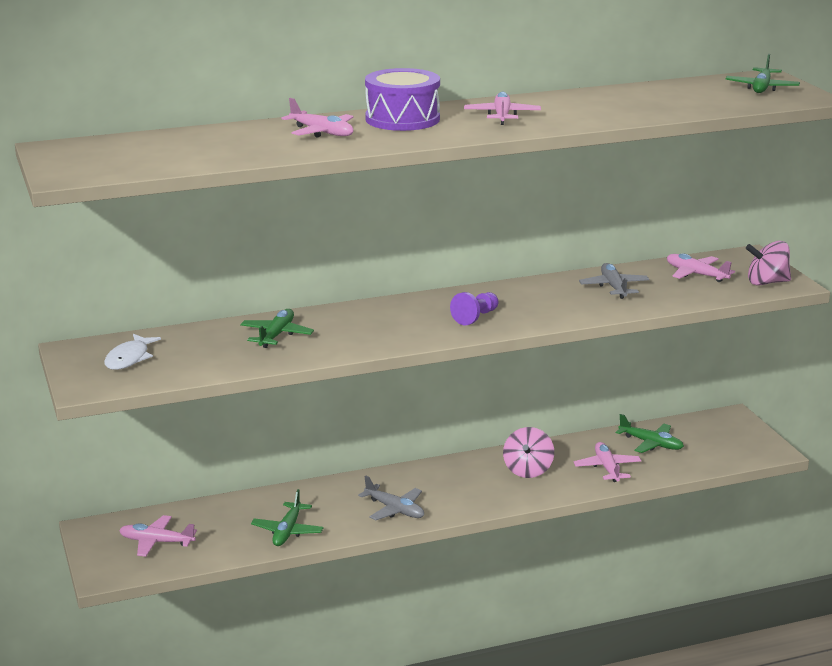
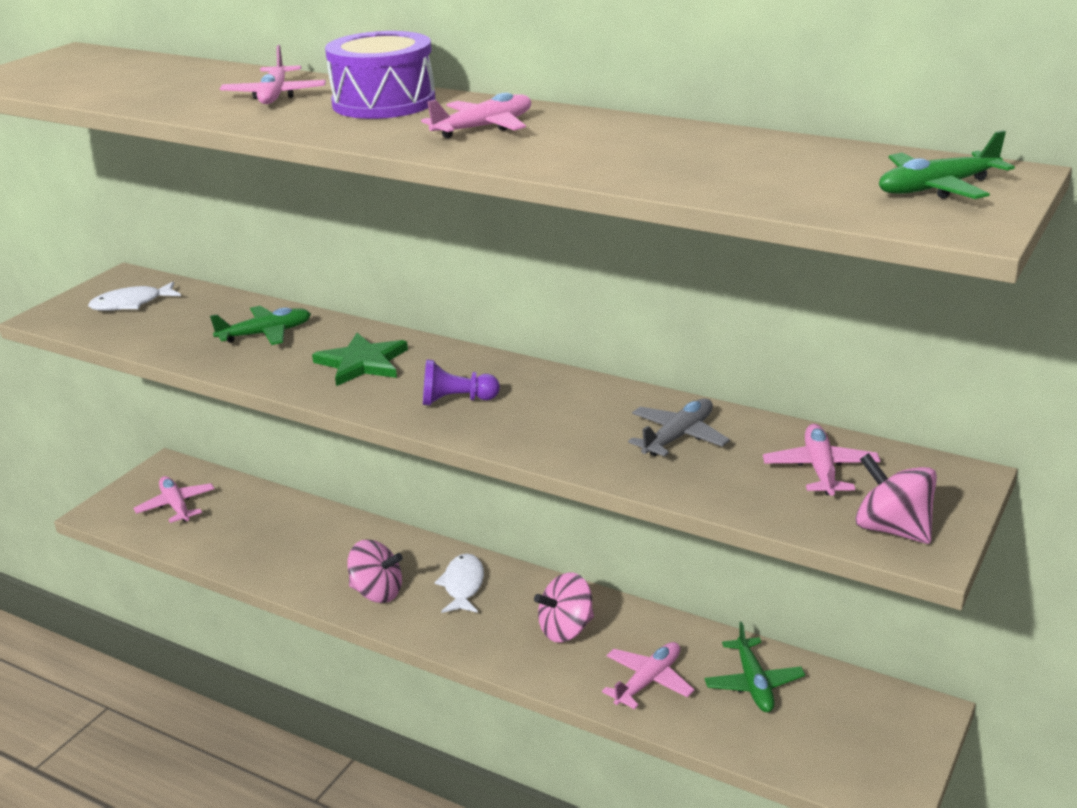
camera: 50 degrees right, 5 degrees up
green plane [251,489,324,546] -> none
grey plane [358,476,424,520] -> pink spinning top [347,539,403,603]
none -> green star [312,333,408,386]
none -> white fish [434,553,484,613]

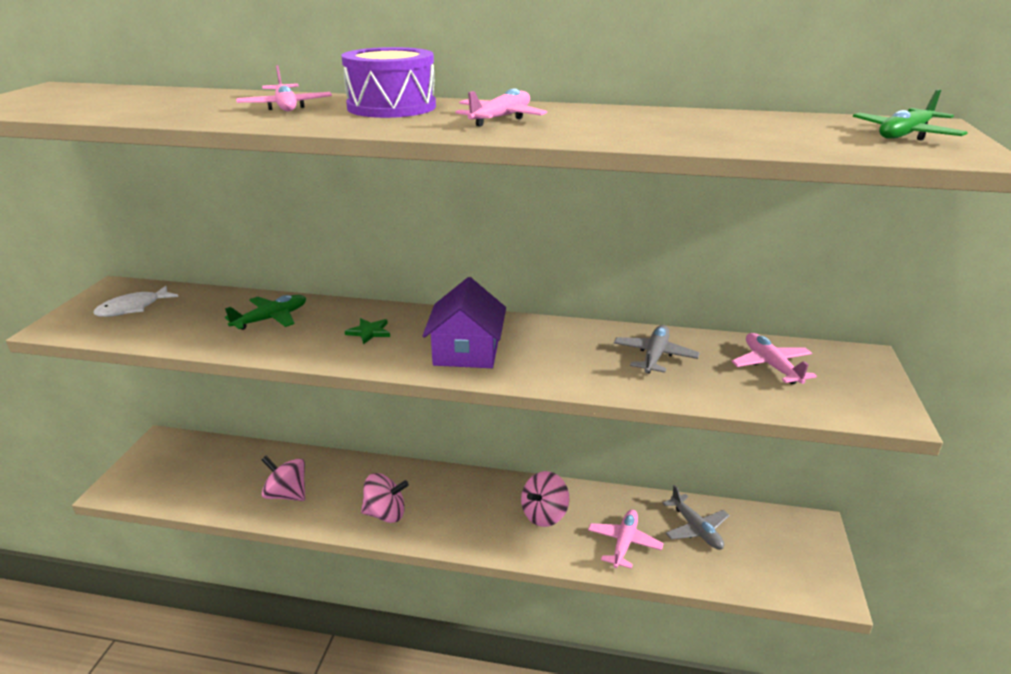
camera: 20 degrees left, 0 degrees up
pink plane [134,476,215,523] -> none
green star [312,333,408,386] -> green star [345,318,390,344], size x0.58
purple pawn [423,359,500,405] -> purple house [422,277,506,368]
white fish [434,553,484,613] -> none
green plane [705,621,805,712] -> grey plane [663,485,730,550]
pink spinning top [855,453,937,544] -> pink spinning top moved to [261,456,305,501]

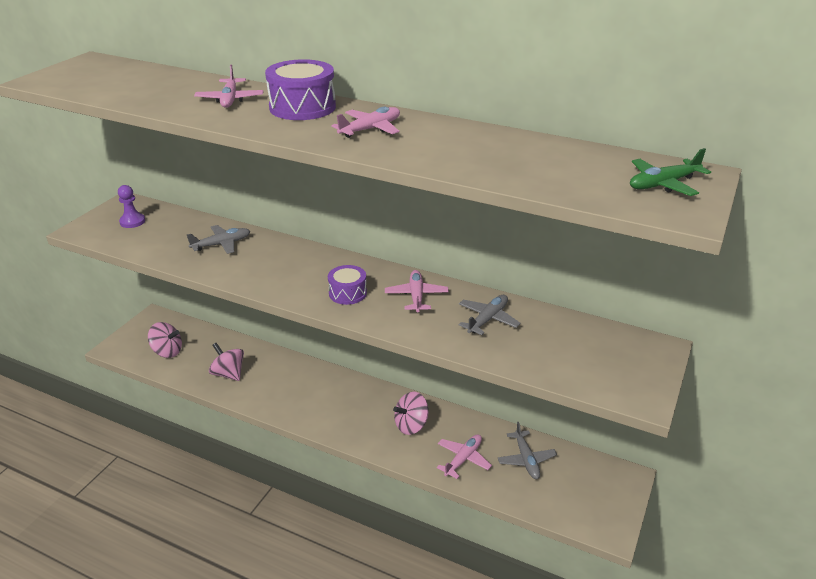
camera: 15 degrees right, 5 degrees up
white fish [94,286,178,317] -> purple pawn [118,185,145,228]
green plane [225,295,306,330] -> grey plane [187,225,250,254]
green star [345,318,390,344] -> none
pink spinning top [361,473,409,523] -> pink spinning top moved to [148,322,182,358]
purple house [422,277,506,368] -> purple drum [328,265,367,305]
pink plane [731,333,817,384] -> pink plane moved to [385,270,449,312]

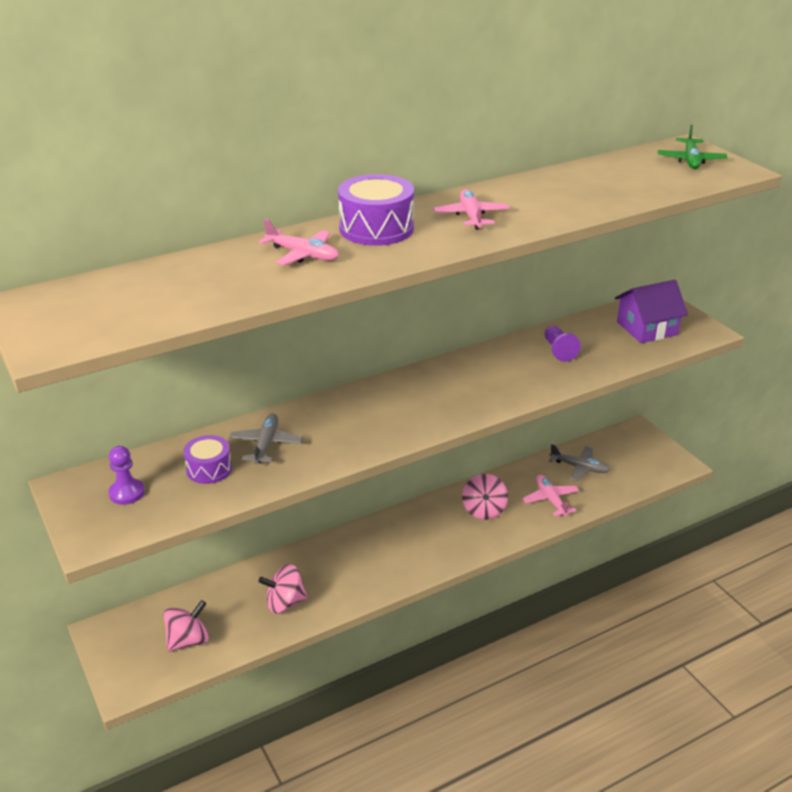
camera: 55 degrees left, 0 degrees up
purple drum [328,265,367,305] -> purple drum moved to [183,435,232,484]
pink plane [385,270,449,312] -> none
grey plane [459,295,521,335] -> purple pawn [545,326,581,362]
none -> purple house [615,280,688,343]

